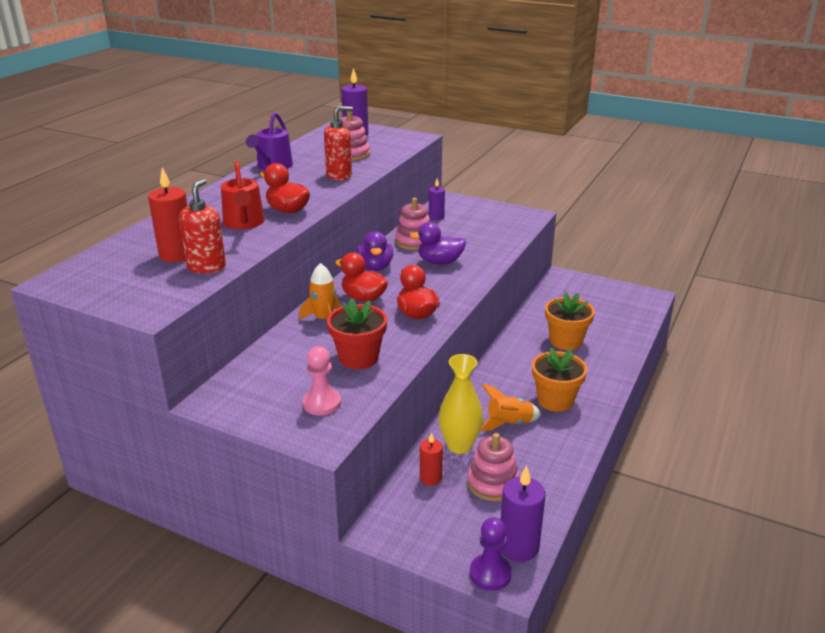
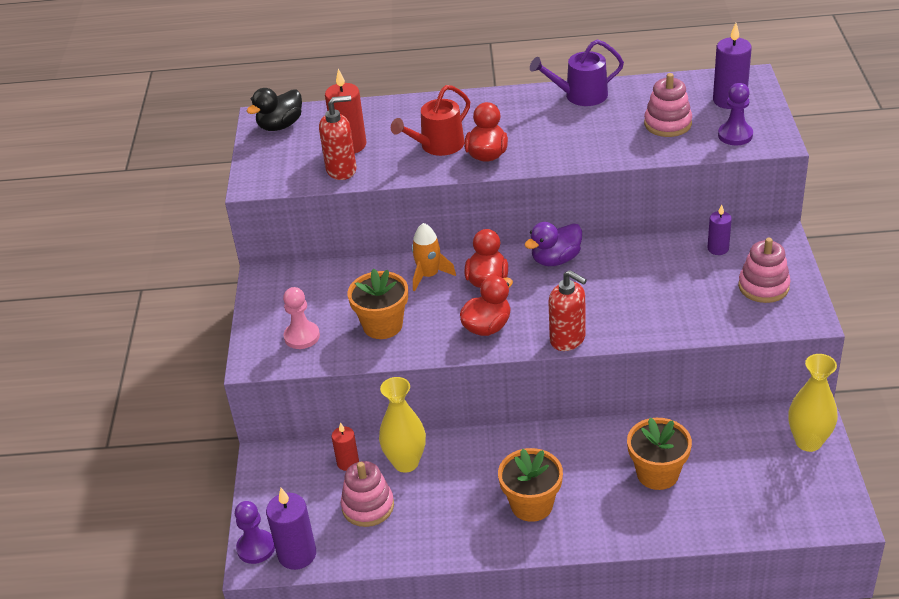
camera: 65 degrees right, 10 degrees up
red soap dispenser [324,106,353,181] -> red soap dispenser moved to [548,270,587,351]
red flower pot [327,298,387,369] -> orange flower pot [348,268,408,339]
pink stacking toy [395,198,430,250] -> pink stacking toy moved to [738,238,790,303]
purple duck [409,222,467,265] -> none
orange rocket [480,384,541,431] -> none
none -> black duck [247,88,302,131]
none -> purple pawn [718,83,753,145]
none -> yellow vase [788,354,838,452]

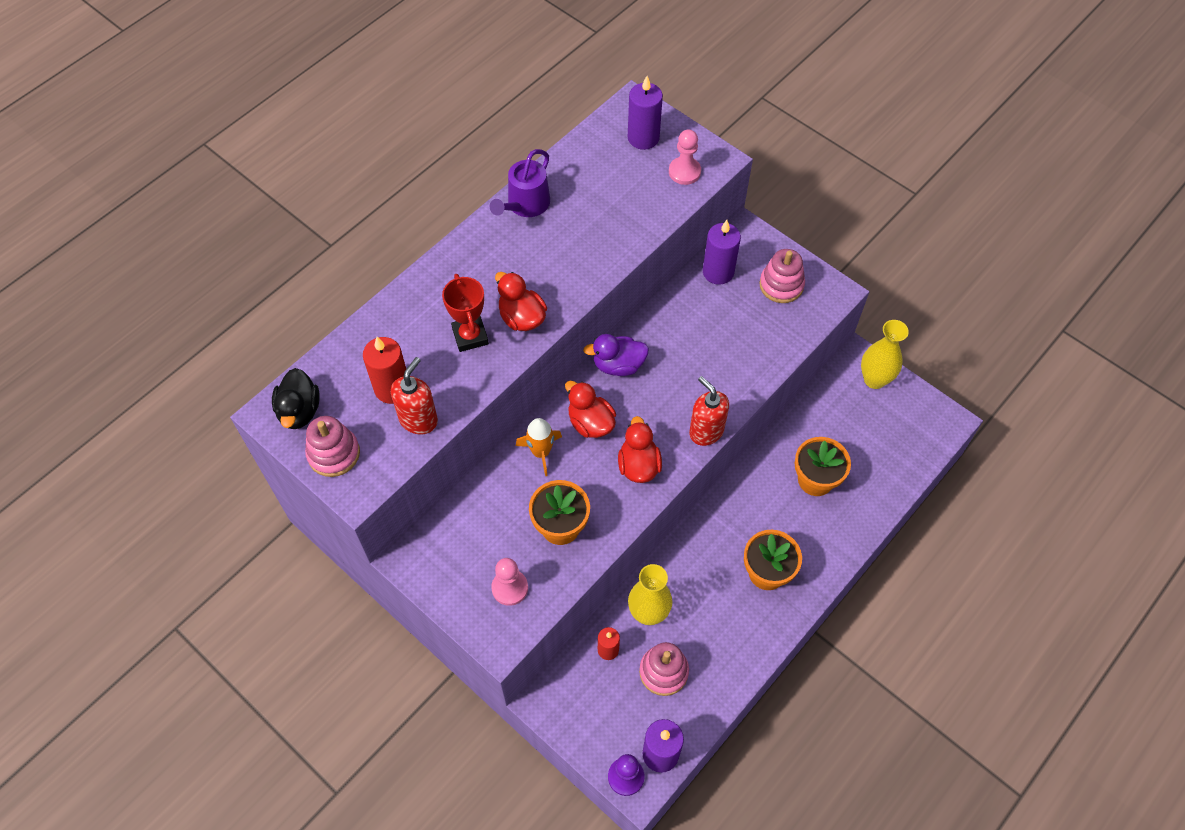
camera: 50 degrees left, 20 degrees up
red watering can [391,85,470,156] -> red trophy [442,274,489,352]
purple duck [524,222,582,266] -> purple duck turned 75 degrees clockwise [583,334,649,376]
red soap dispenser [548,270,587,351] -> red soap dispenser turned 120 degrees counterclockwise [689,376,729,446]
pink stacking toy [644,73,692,137] -> pink stacking toy moved to [305,416,360,477]
purple candle [707,205,732,255] -> purple candle [703,220,741,285], size x1.64
purple pawn [718,83,753,145] -> pink pawn [669,130,701,185]

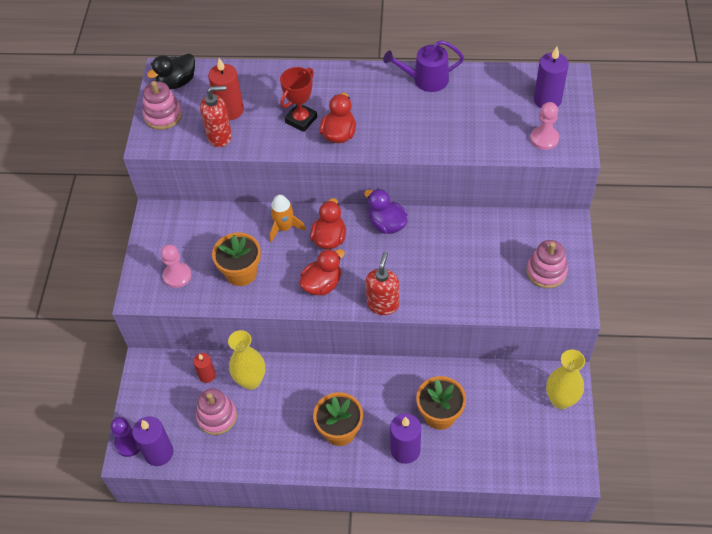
camera: 55 degrees right, 5 degrees down
purple candle [703,220,741,285] -> purple candle moved to [390,413,421,464]

